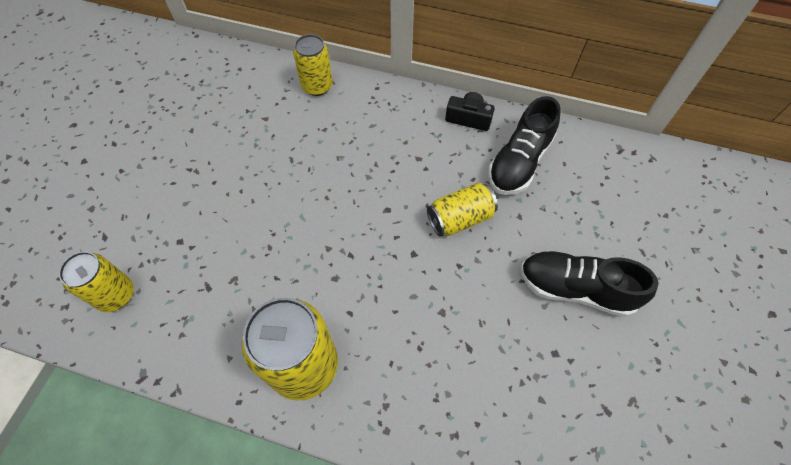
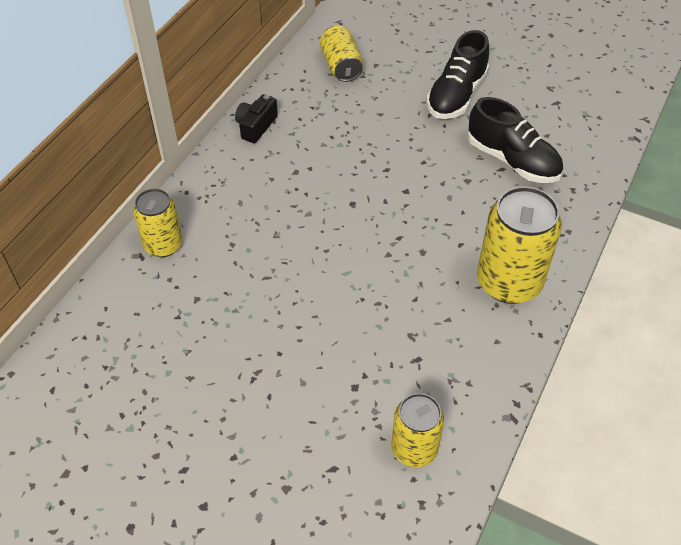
camera: 80 degrees left, 10 degrees down
yellow can [427,183,498,236] -> yellow can moved to [320,26,363,82]
black shoe [488,96,561,195] -> black shoe moved to [468,97,563,183]

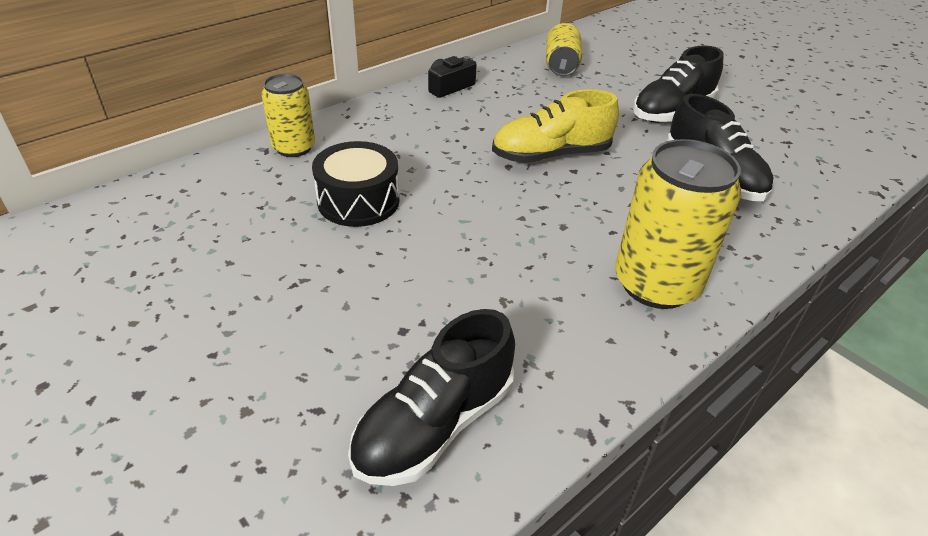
camera: 20 degrees right, 10 degrees down
yellow can [391,393,444,467] -> black shoe [348,309,515,486]
none -> black drum [312,141,399,227]
none -> yellow shoe [492,89,619,163]

